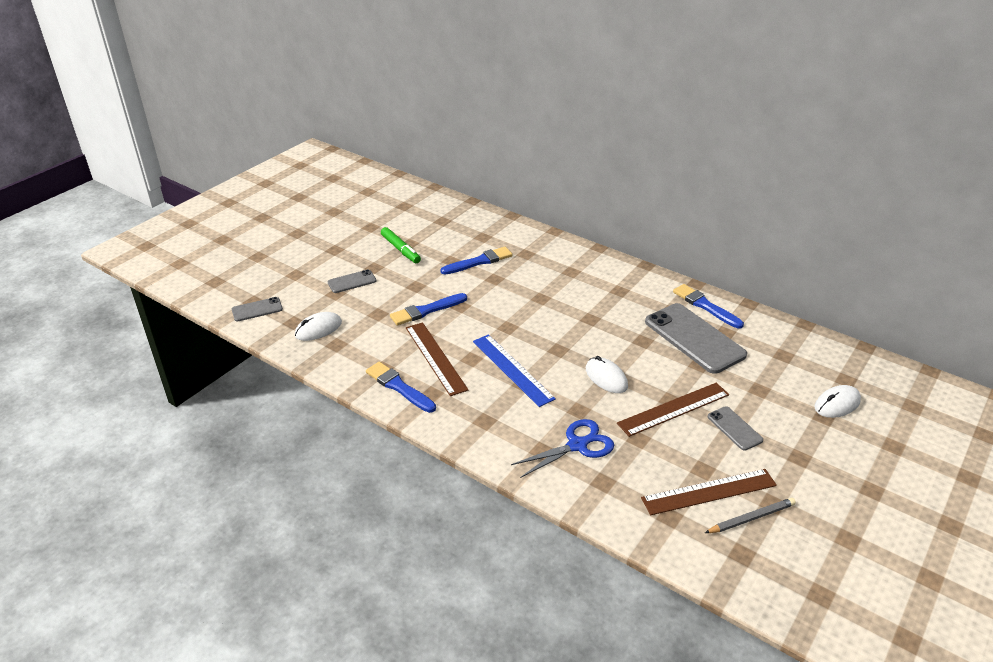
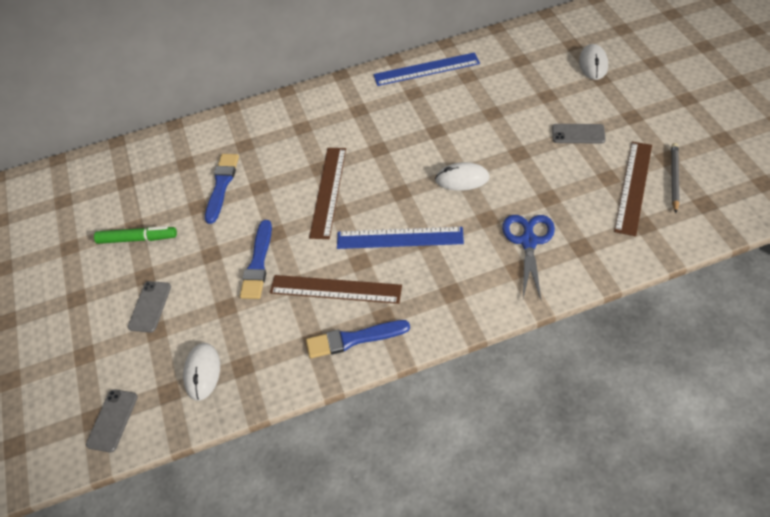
camera: 50 degrees left, 15 degrees up
brown ruler [617,383,729,437] -> brown ruler moved to [309,148,346,239]
grey phone [645,303,747,374] -> none
blue brush [673,284,744,329] -> blue ruler [373,52,480,86]

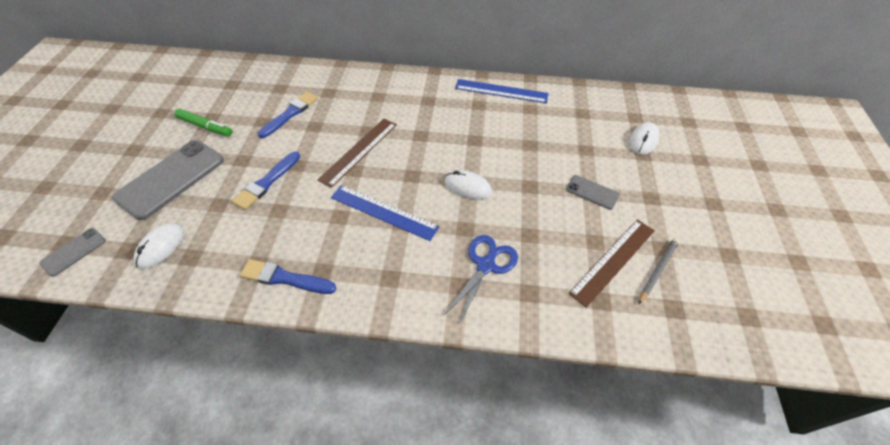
camera: 20 degrees right, 0 degrees up
grey phone [128,281,171,333] -> grey phone [112,140,224,220], size x2.04
brown ruler [270,275,402,304] -> none

